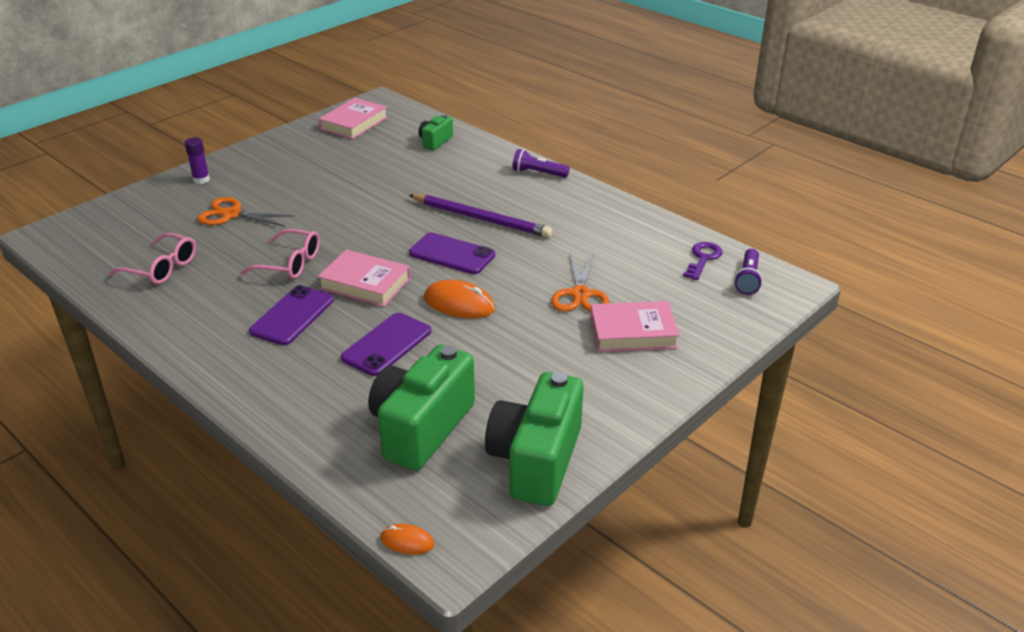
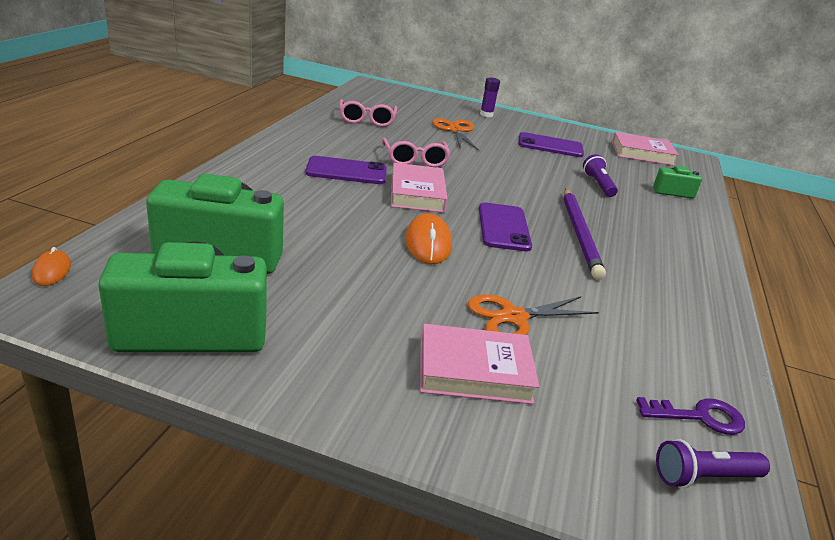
camera: 60 degrees right, 5 degrees down
purple phone [341,313,431,376] -> purple phone moved to [519,132,584,157]
purple flashlight [513,149,570,178] -> purple flashlight moved to [583,154,618,197]
pink book [590,301,680,352] -> pink book turned 60 degrees counterclockwise [420,324,539,404]

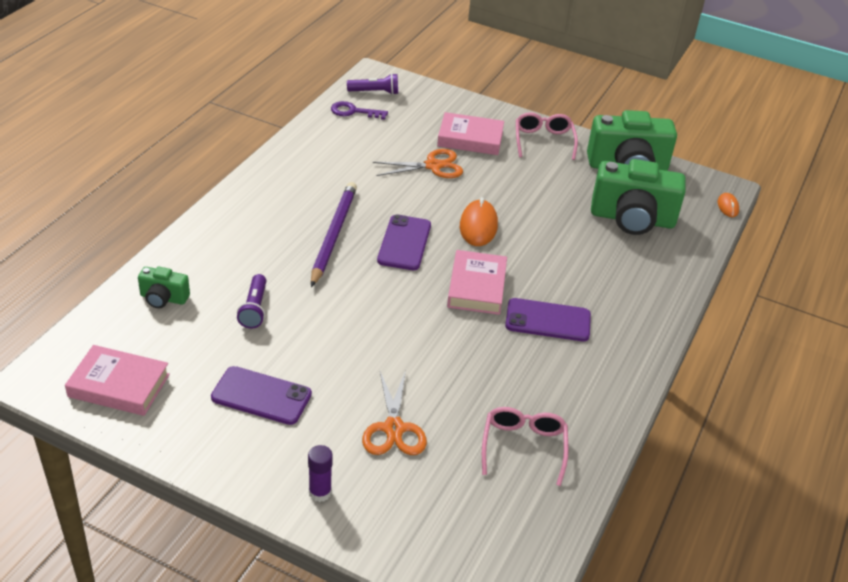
camera: 170 degrees left, 10 degrees up
pink glasses [382,138,451,167] -> pink glasses moved to [516,112,578,160]

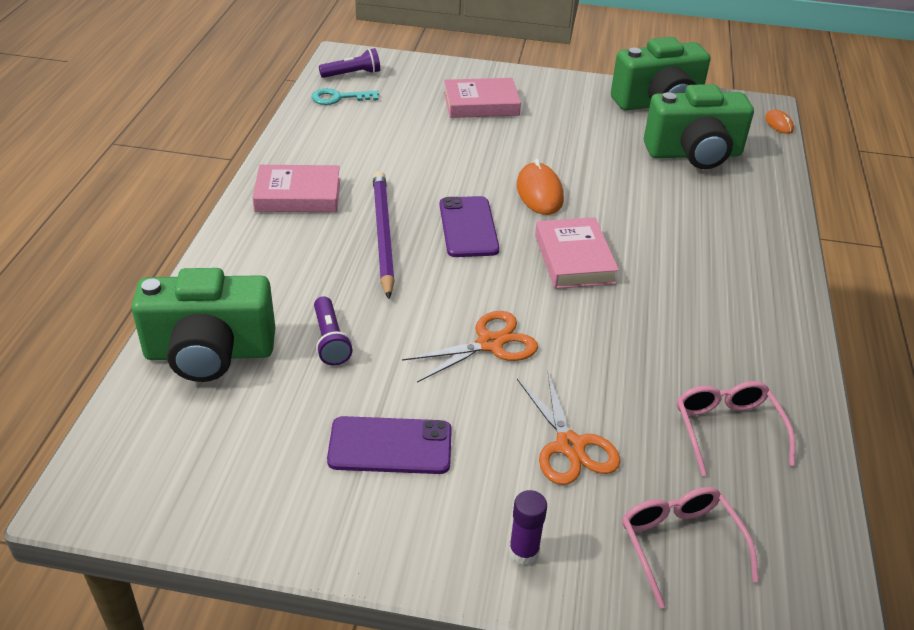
camera: 15 degrees left, 0 degrees up
pink book [65,345,170,416] -> pink book moved to [252,165,340,212]
green camera [138,267,190,308] -> green camera [131,268,275,382], size x2.05
purple key [331,101,388,120] -> turquoise key [311,88,379,105]
orange scissors [373,149,463,178] -> orange scissors moved to [402,311,538,382]
purple phone [505,298,591,341] -> none
pink glasses [516,112,578,160] -> pink glasses moved to [622,487,759,609]

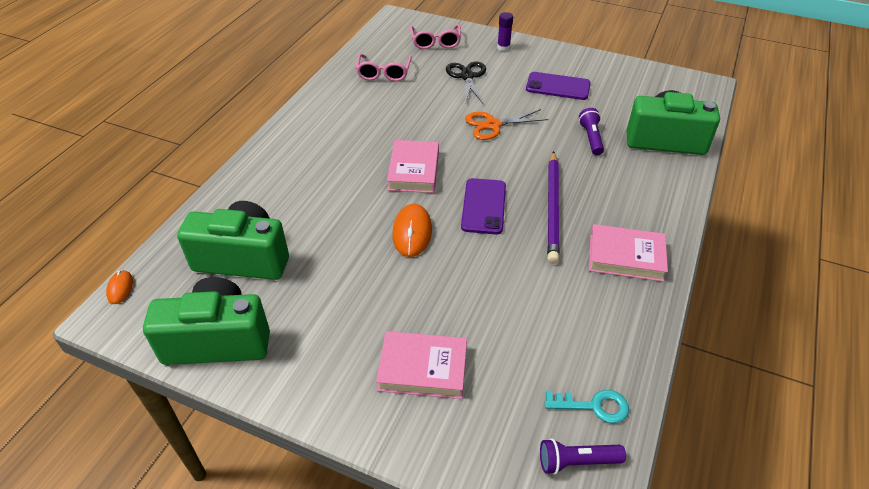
camera: 165 degrees left, 5 degrees up
orange scissors [517,372,620,485] -> black scissors [446,62,486,105]

